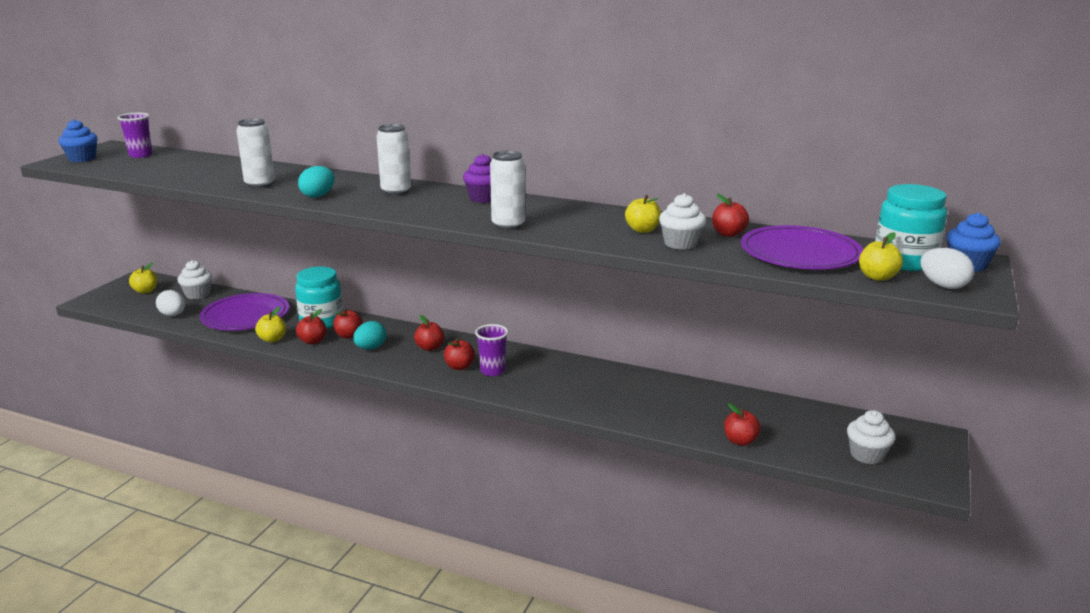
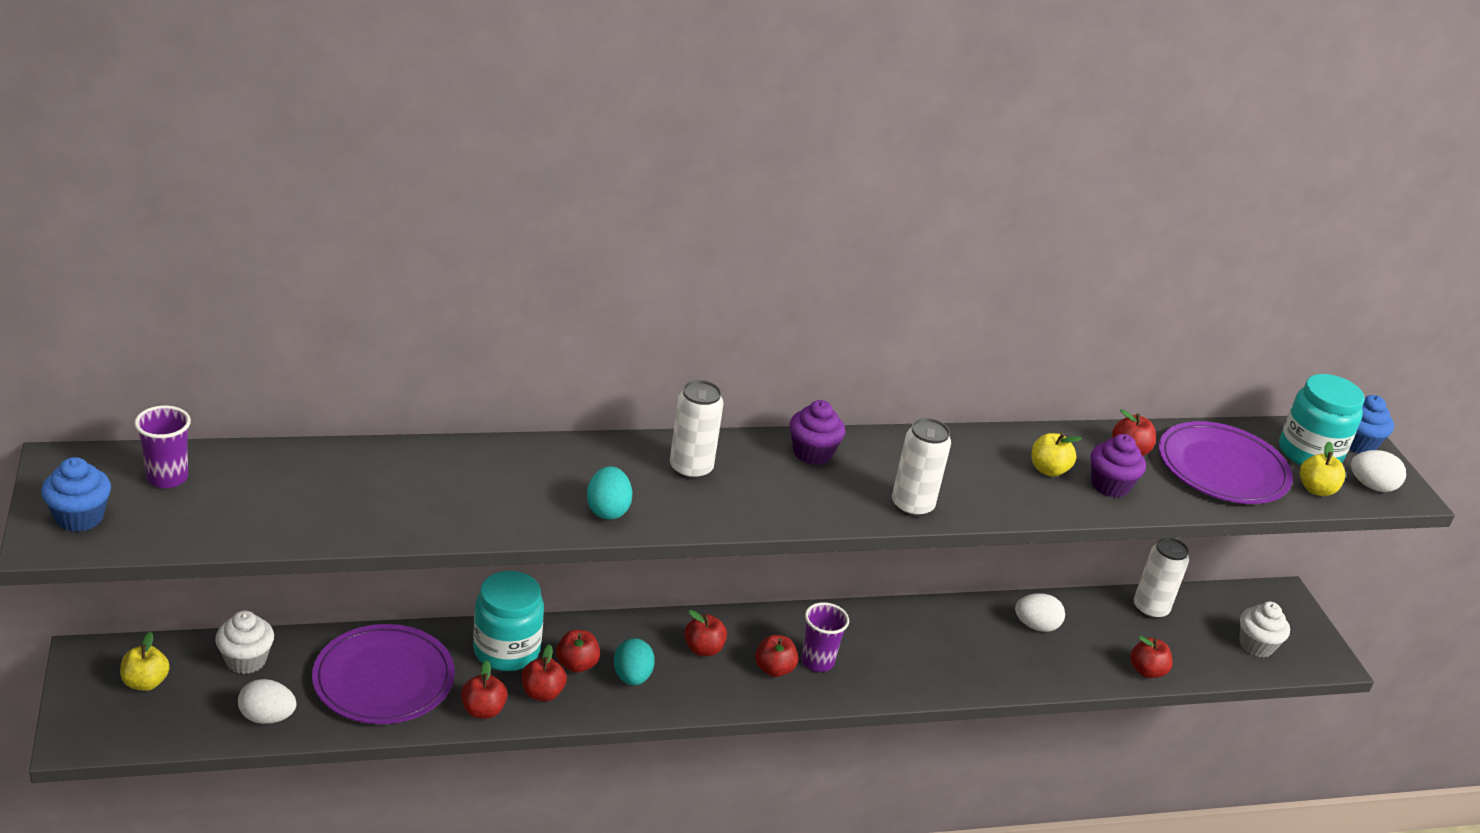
camera: 40 degrees left, 10 degrees up
white can [236,118,275,188] -> white can moved to [1134,538,1189,619]
yellow apple [255,307,286,343] -> red apple [461,661,507,719]
white cupcake [659,193,706,250] -> purple cupcake [1091,434,1146,498]
none -> white egg [1015,593,1065,632]

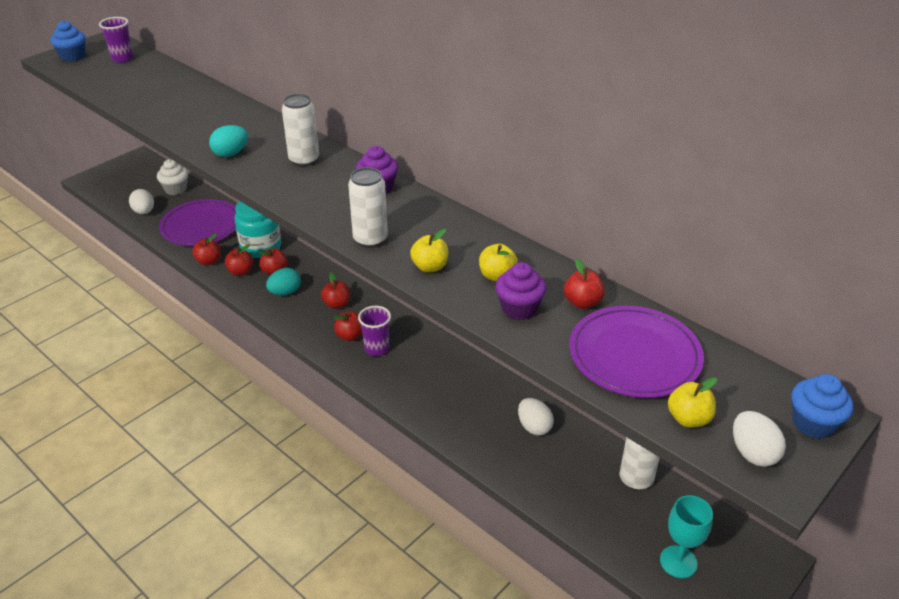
camera: 60 degrees right, 5 degrees up
yellow apple [120,632,170,691] -> yellow apple moved to [410,229,448,272]
red apple [1130,636,1173,678] -> none
white cupcake [1240,601,1290,657] -> turquoise goblet [660,495,713,578]
turquoise jar [1279,374,1365,465] -> none

